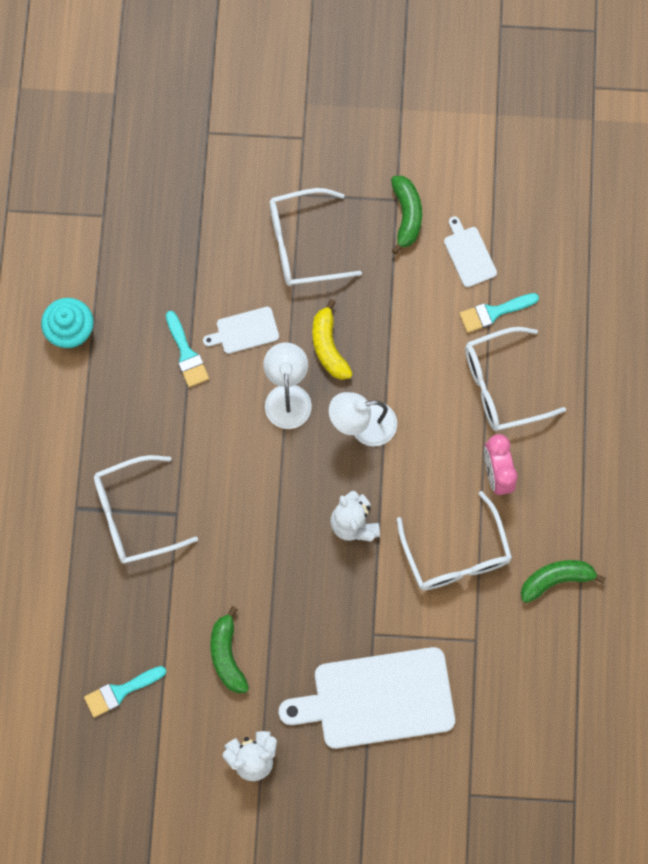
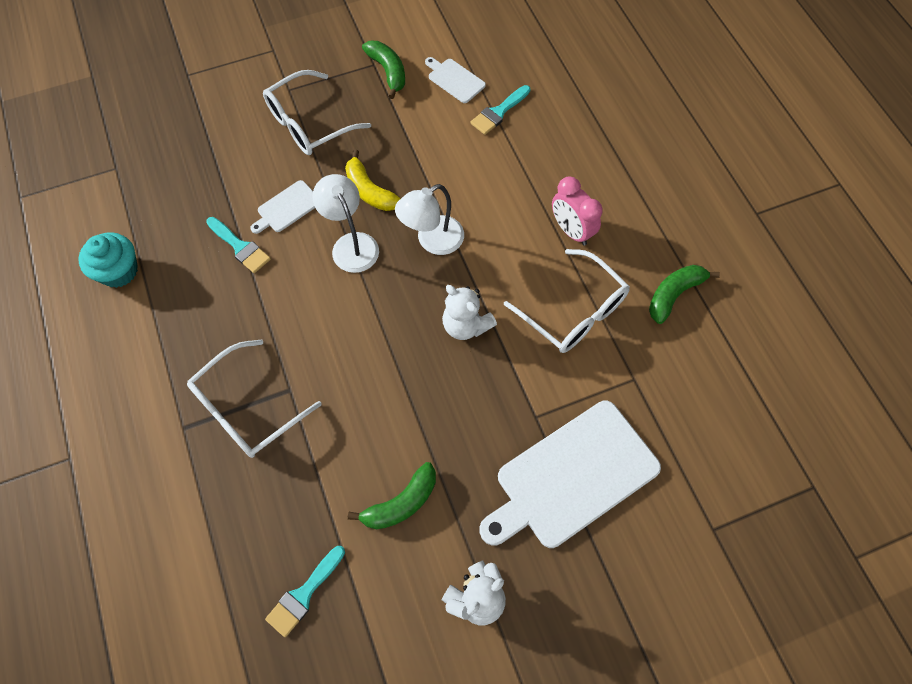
camera: 25 degrees left, 10 degrees down
green banana [210,606,249,693] -> green banana turned 90 degrees counterclockwise [348,462,436,530]
white glasses [465,327,566,431] -> none

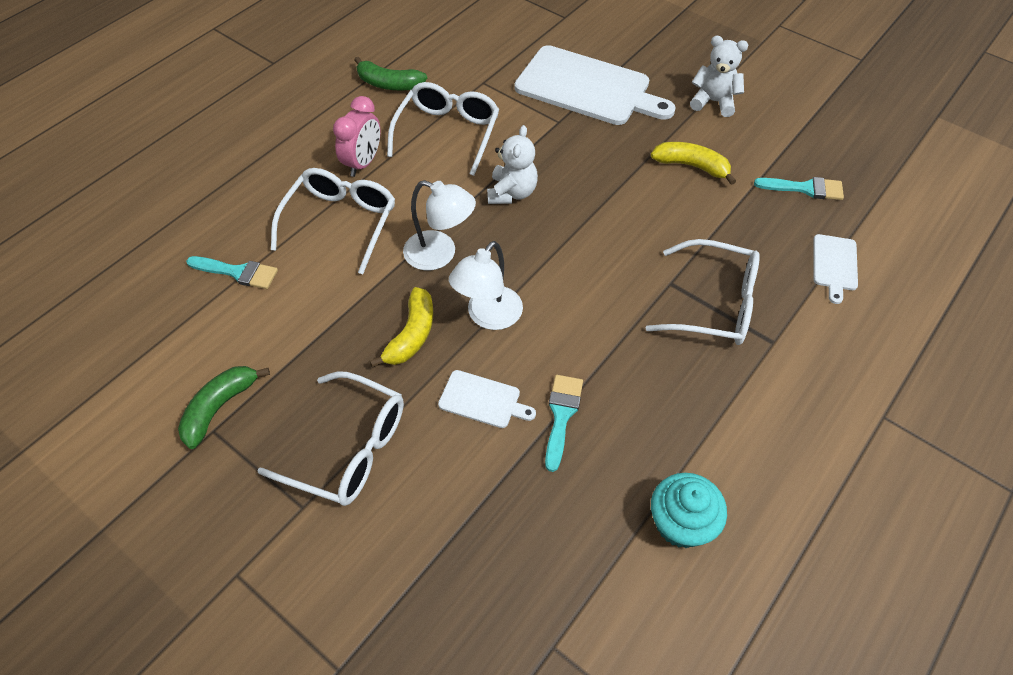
camera: 120 degrees left, 10 degrees down
green banana [348,462,436,530] -> yellow banana [651,142,736,185]
white cutting board [425,57,486,103] -> white cutting board moved to [814,234,858,304]
none -> white glasses [271,168,395,274]

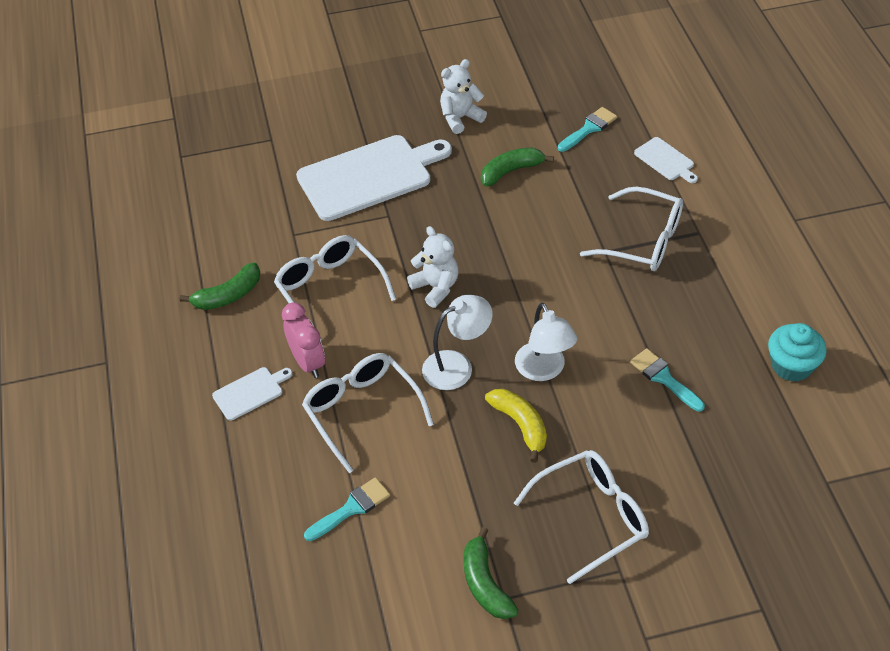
camera: 50 degrees left, 5 degrees down
white cutting board [438,370,536,428] -> white cutting board moved to [212,367,293,421]
white glasses [646,239,760,345] -> white glasses turned 60 degrees clockwise [580,187,683,271]
yellow banana [651,142,736,185] -> green banana [481,148,554,187]

